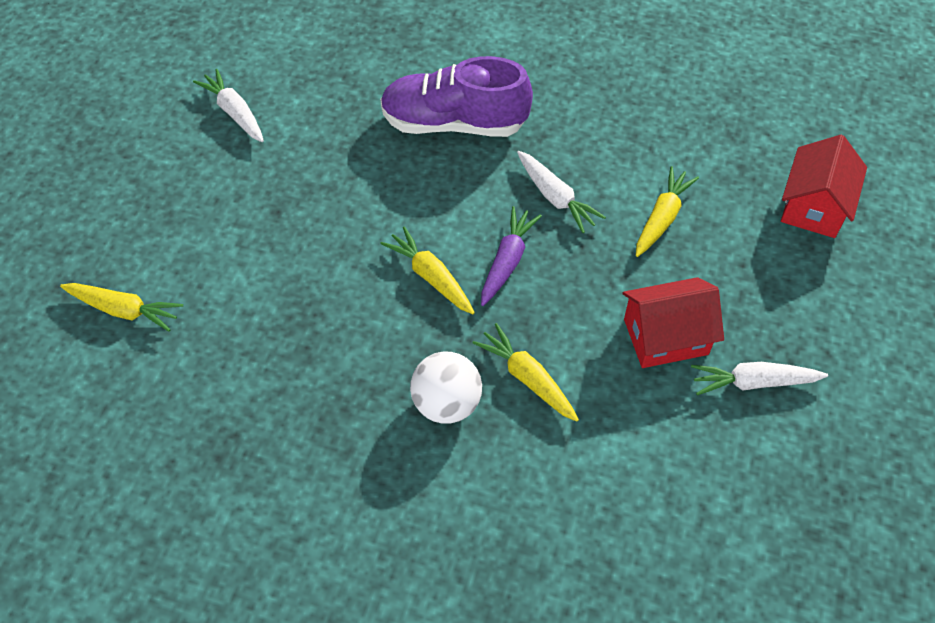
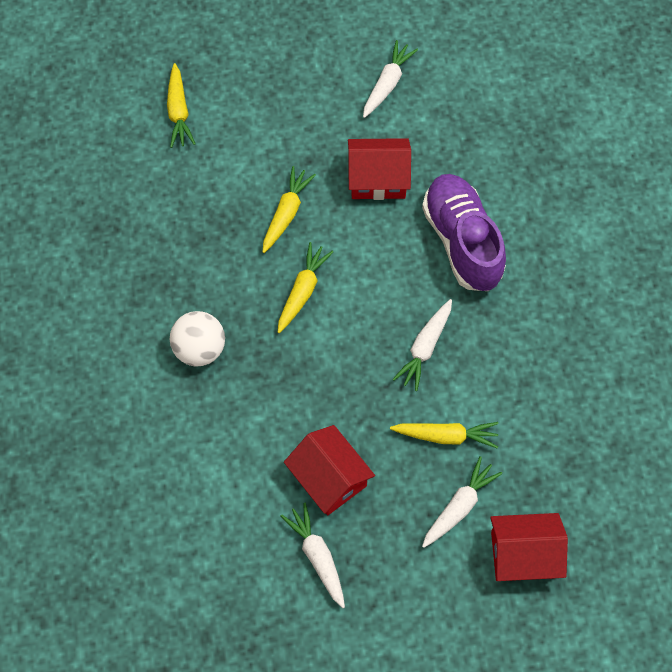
camera: 65 degrees right, 10 degrees up
yellow carrot [473,323,579,421] -> yellow carrot moved to [263,166,316,253]
purple carrot [481,206,542,306] -> none
none -> red house [348,138,411,200]
none -> white carrot [422,456,502,548]

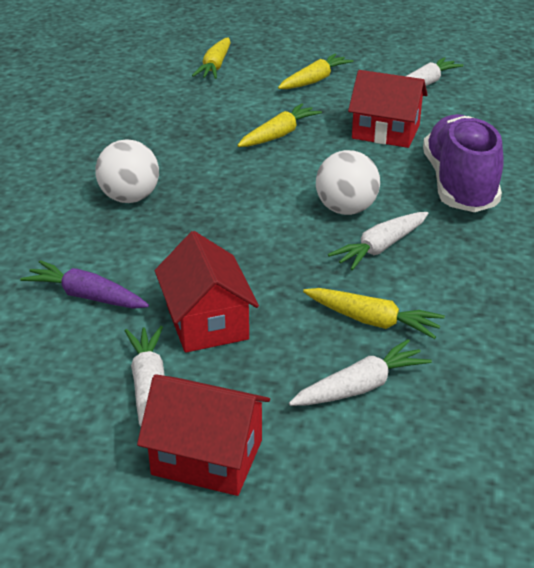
camera: 20 degrees right, 30 degrees down
yellow carrot [278,242,333,333] -> yellow carrot moved to [278,54,354,89]
red house [490,513,568,581] -> red house moved to [137,374,270,496]
none -> purple carrot [20,260,149,309]
none -> white ball [316,150,380,215]

